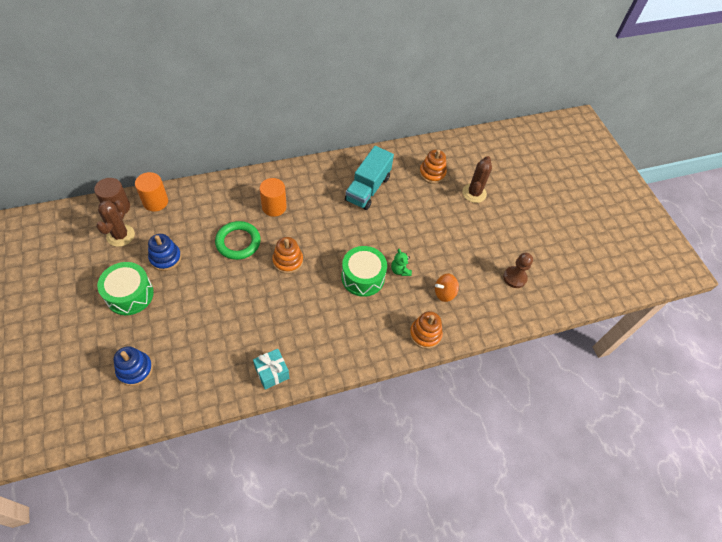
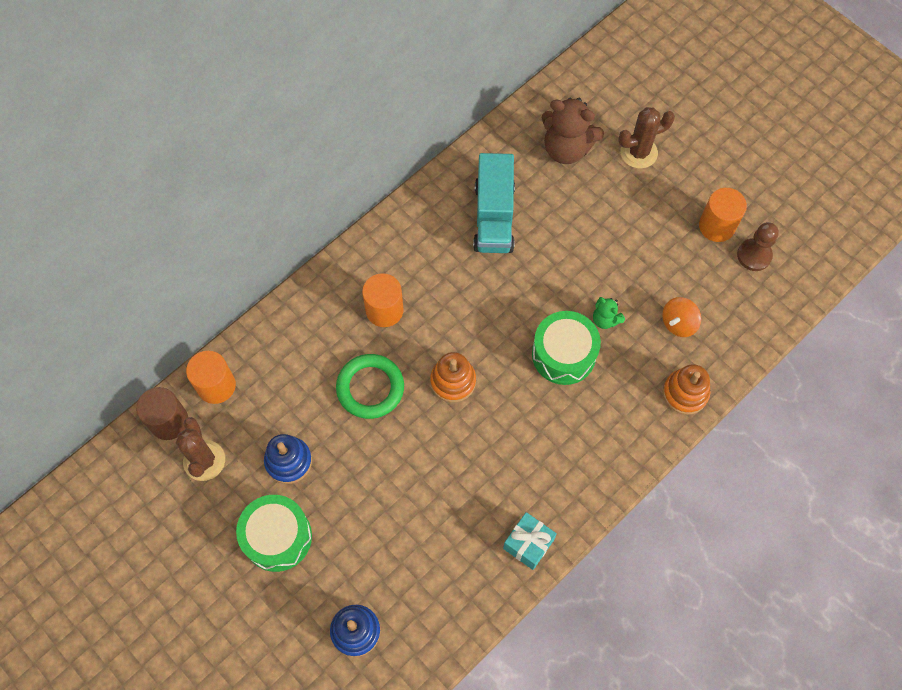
camera: 20 degrees left, 10 degrees up
orange stacking toy [419,149,447,184] -> brown teddy bear [542,98,604,164]
brown cactus [462,156,492,203] -> brown cactus turned 75 degrees clockwise [618,107,675,169]
none -> orange cylinder [699,188,747,242]

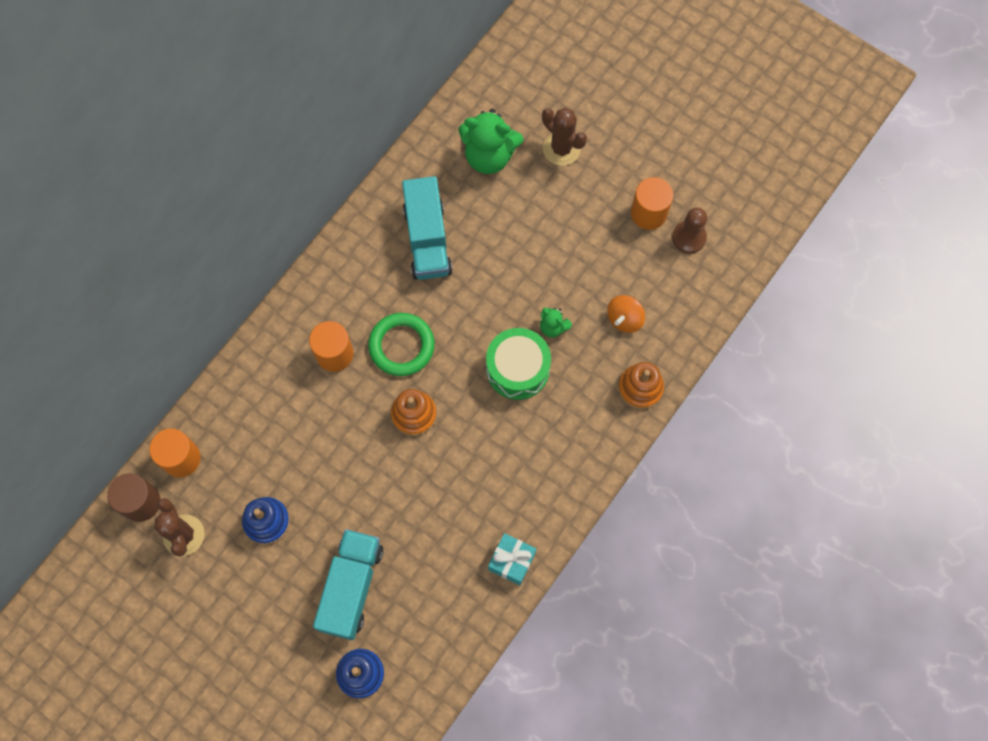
camera: 10 degrees left, 5 degrees up
green drum [236,495,312,572] -> none
green ring [336,354,404,419] -> green ring moved to [368,313,435,376]
brown teddy bear [542,98,604,164] -> green teddy bear [459,109,524,174]
brown cactus [618,107,675,169] -> brown cactus turned 75 degrees clockwise [542,108,587,166]
none -> turquoise truck [313,529,383,640]

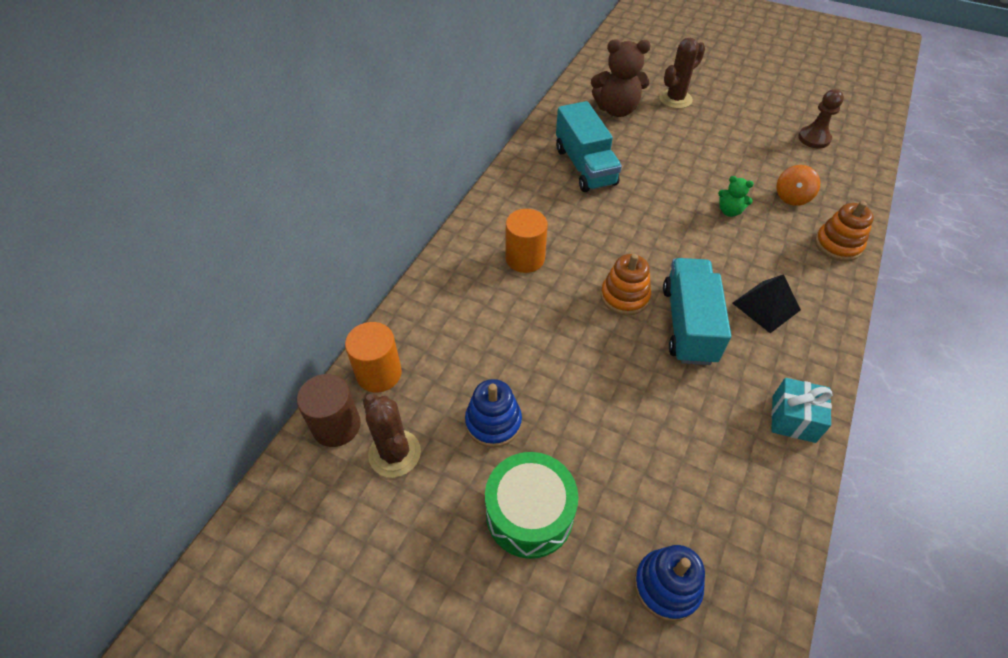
camera: 10 degrees left, 20 degrees down
turquoise truck [313,529,383,640] -> turquoise truck moved to [663,258,731,365]
green ring [368,313,435,376] -> none
green teddy bear [459,109,524,174] -> brown teddy bear [591,40,651,117]
green drum [486,328,551,400] -> green drum moved to [485,452,578,559]
brown cactus [542,108,587,166] -> brown cactus turned 75 degrees counterclockwise [659,38,705,109]
orange cylinder [631,177,673,230] -> none
none -> black pyramid [732,274,801,333]

